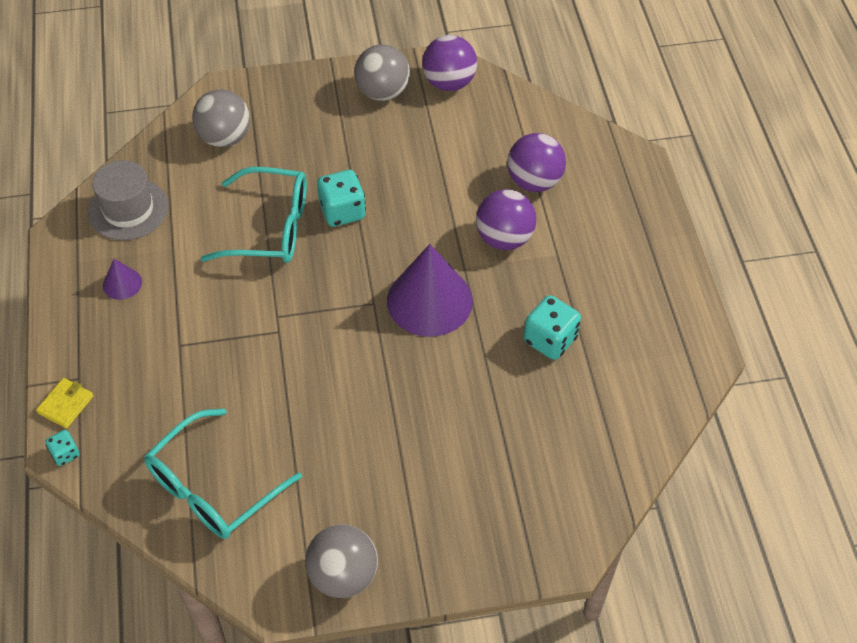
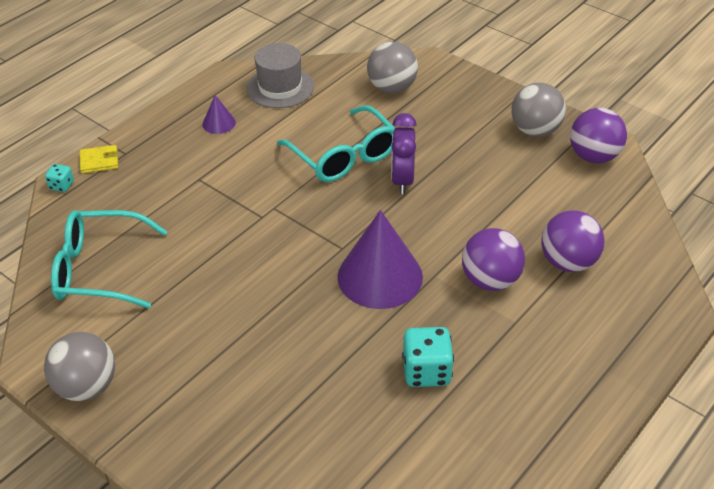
camera: 50 degrees right, 10 degrees down
turquoise dice [317,170,366,227] -> purple clock [391,113,417,194]

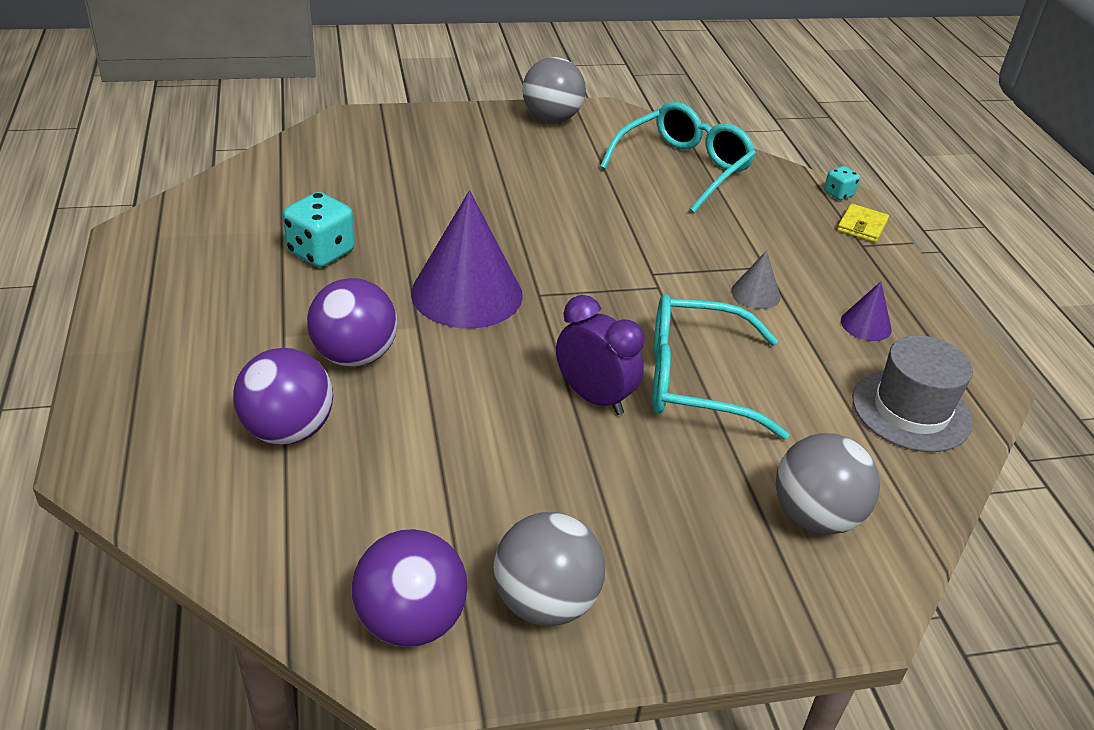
camera: 125 degrees right, 5 degrees down
none -> grey cone [731,250,780,309]

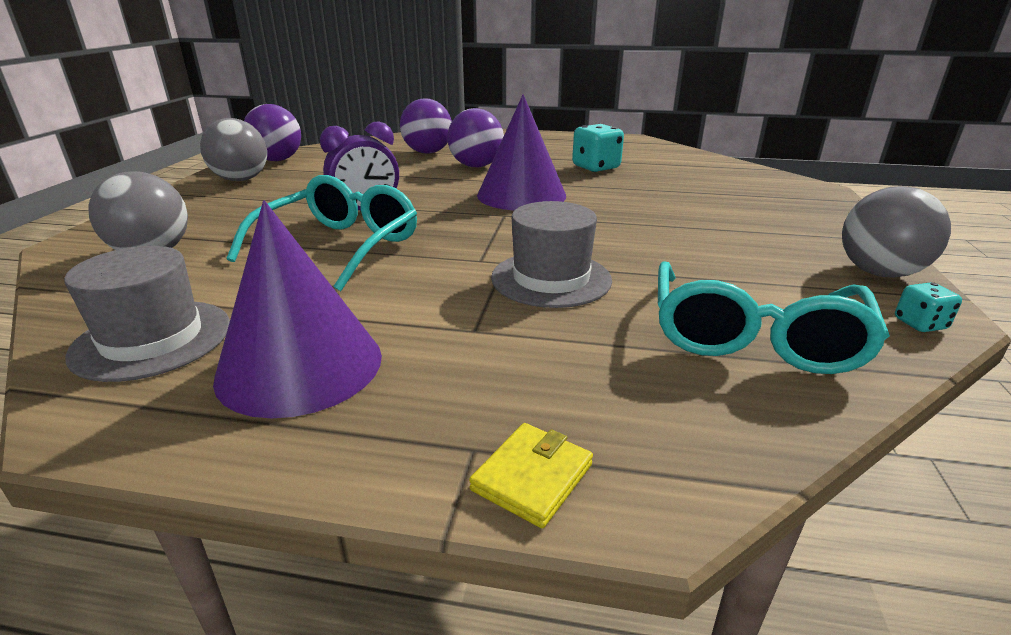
camera: 115 degrees right, 10 degrees down
turquoise glasses [600,102,756,213] -> turquoise glasses turned 45 degrees clockwise [658,261,890,374]
grey cone [731,250,780,309] -> none
turquoise dice [824,166,860,200] -> turquoise dice moved to [895,282,962,332]
yellow wallet [837,204,889,243] -> yellow wallet turned 75 degrees clockwise [469,423,593,528]
purple cone [841,282,892,341] -> purple cone [213,200,382,418], size x2.19
none -> grey hat [491,201,612,308]

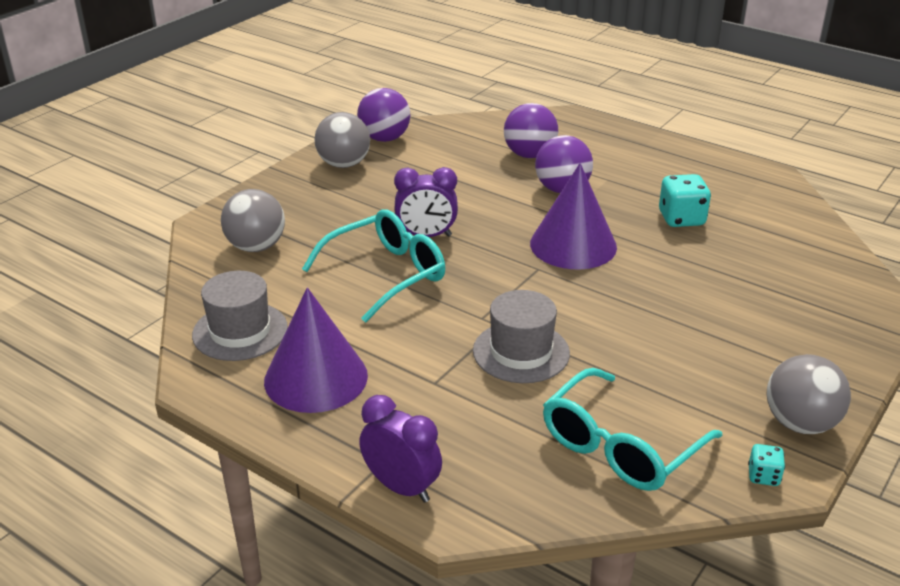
camera: 25 degrees right, 5 degrees up
yellow wallet [469,423,593,528] -> purple clock [359,395,442,503]

